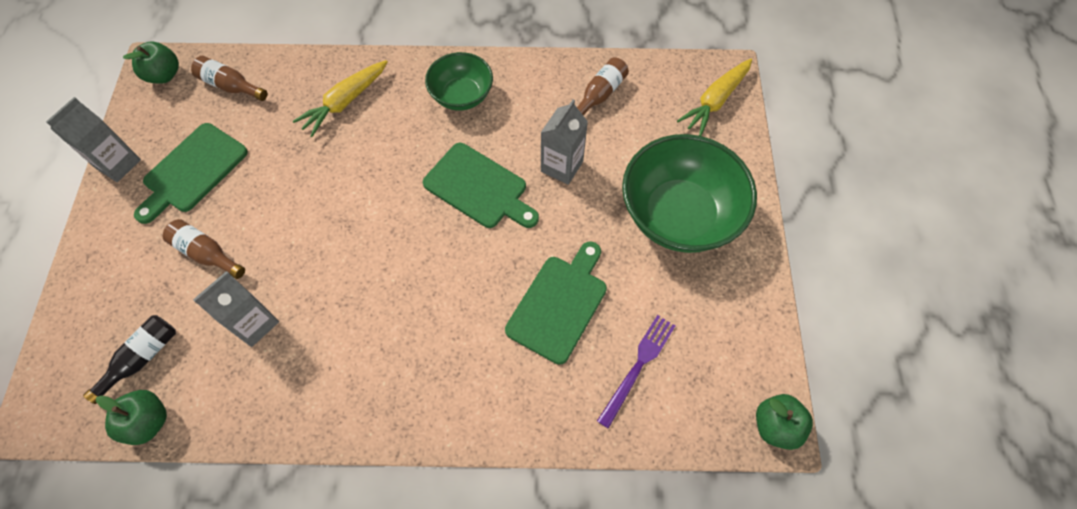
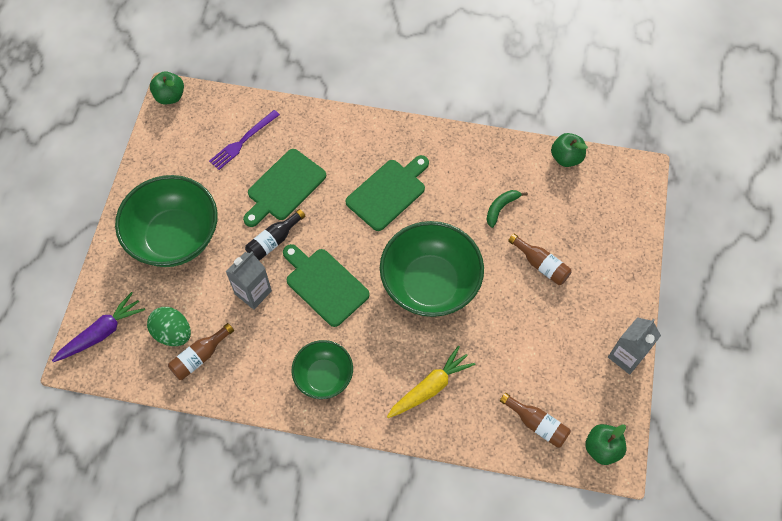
camera: 170 degrees left, 0 degrees up
black bottle [83,315,176,404] -> black bottle moved to [245,209,305,261]
green cutting board [134,123,248,224] -> green cutting board moved to [346,155,429,231]
grey carton [193,271,279,347] -> green banana [486,190,528,228]
yellow carrot [677,59,752,136] -> purple carrot [52,292,145,362]
none -> green egg [147,307,191,346]
none -> green bowl [380,221,484,317]

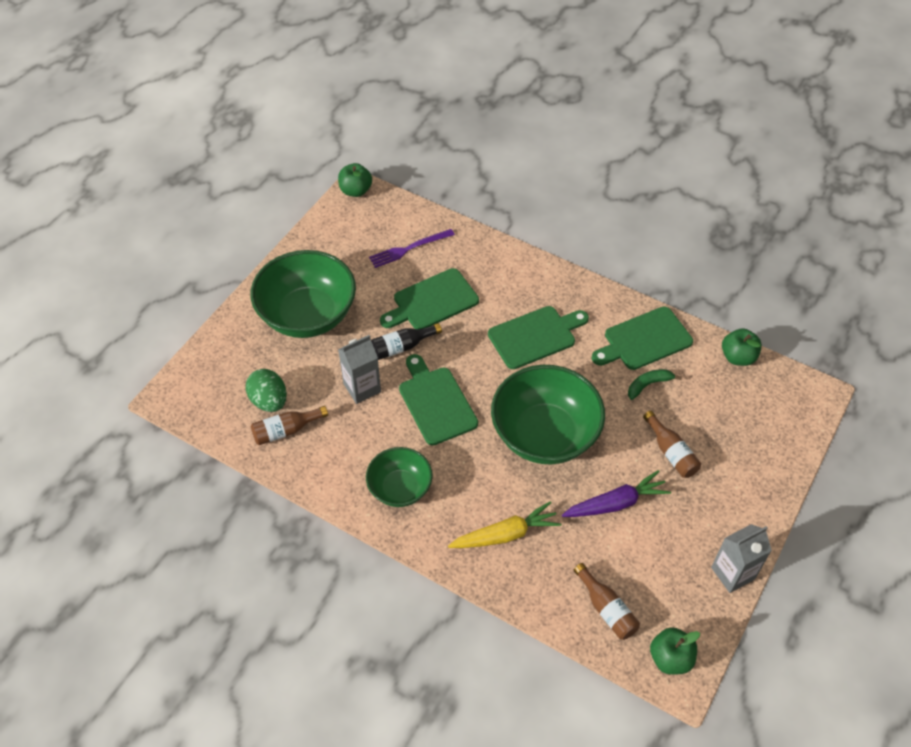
camera: 20 degrees right, 10 degrees down
purple carrot [52,292,145,362] -> purple carrot moved to [562,470,671,517]
none -> green cutting board [592,307,693,370]

